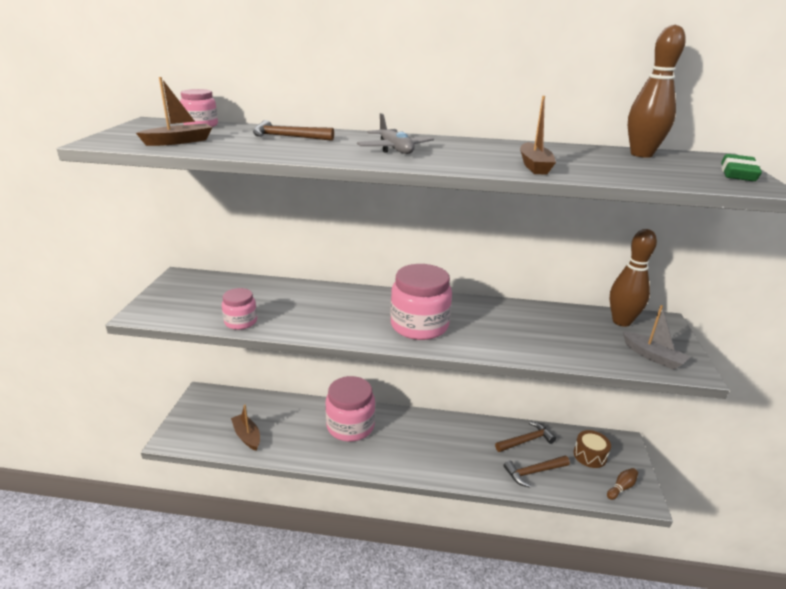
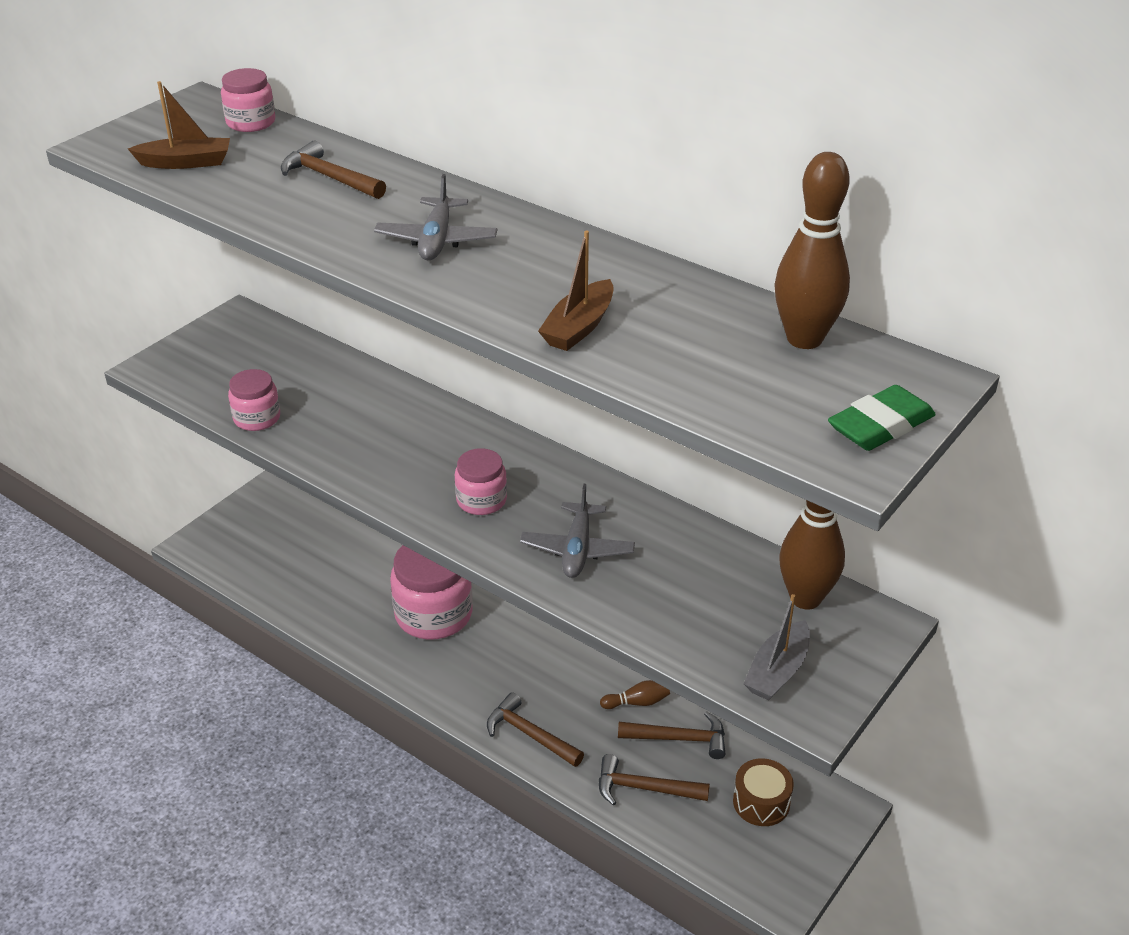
camera: 30 degrees right, 10 degrees up
brown boat [231,405,260,451] -> none
pink jar [390,264,452,340] -> pink jar [455,448,507,515], size x0.55
brown bowling pin [607,468,638,500] -> brown bowling pin moved to [600,680,670,709]
grey boat [623,305,690,370] -> grey boat turned 45 degrees clockwise [744,594,810,700]
none -> brown hammer [487,692,584,767]
none -> grey plane [520,484,635,578]

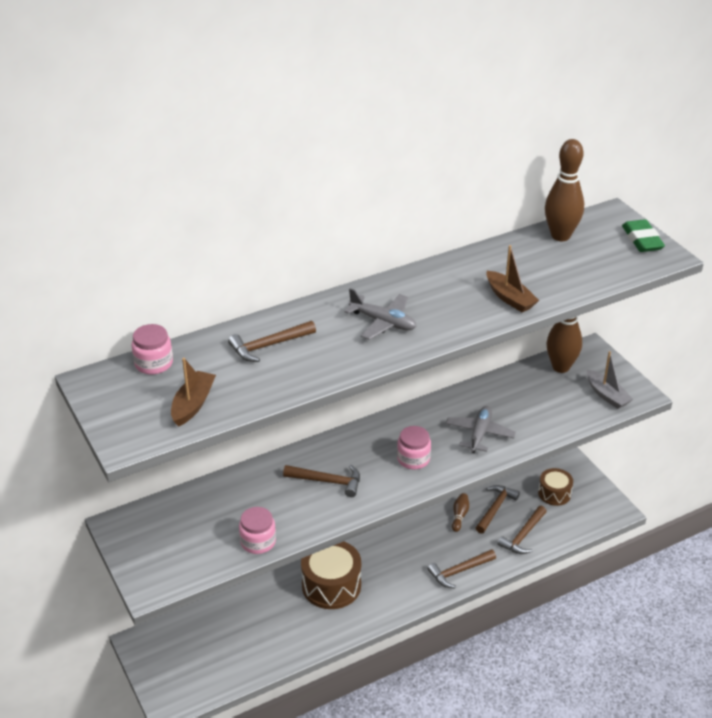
camera: 65 degrees left, 0 degrees up
pink jar [390,545,473,640] -> brown drum [301,541,361,609]
grey plane [520,484,635,578] -> grey plane turned 105 degrees counterclockwise [446,406,516,453]
none -> brown hammer [283,465,360,497]

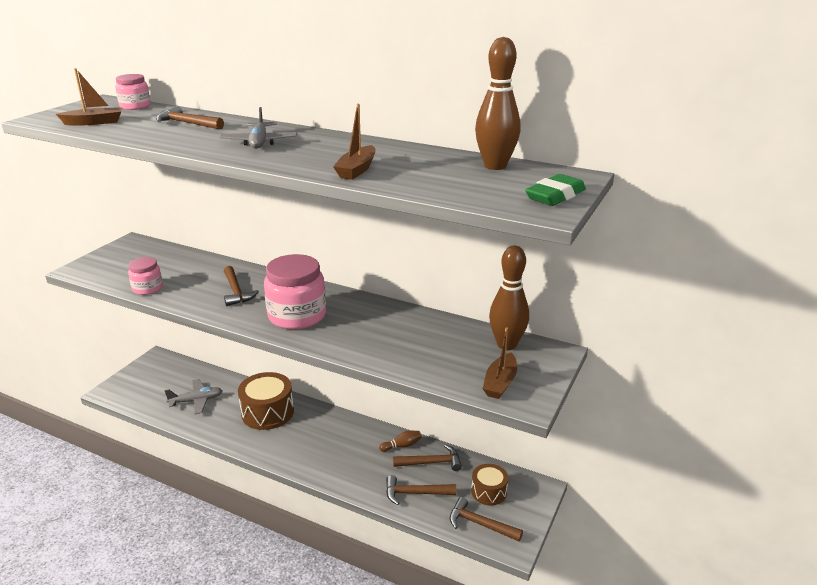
camera: 55 degrees right, 10 degrees down
pink jar [397,426,431,469] -> pink jar [264,254,326,330], size x1.83
brown hammer [428,549,496,588] -> brown hammer moved to [450,497,523,541]
grey plane [446,406,516,453] -> grey plane moved to [165,379,222,414]
grey boat [587,351,633,409] -> brown boat [483,327,517,399]

